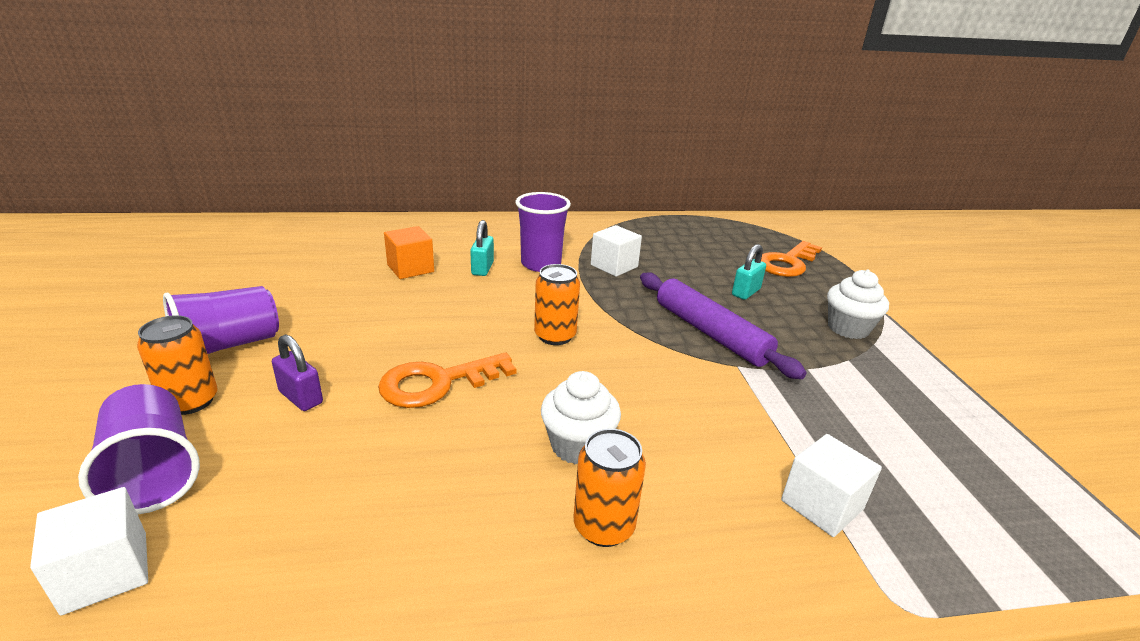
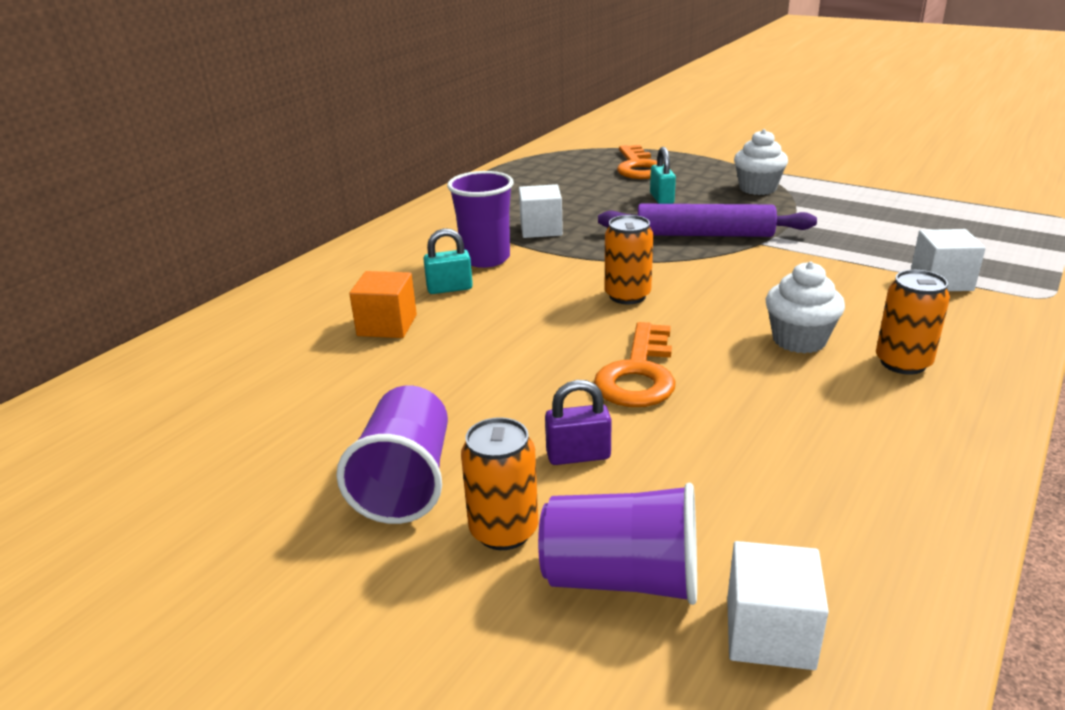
camera: 45 degrees left, 0 degrees up
turquoise padlock [470,220,494,276] -> turquoise padlock turned 60 degrees counterclockwise [423,228,473,294]

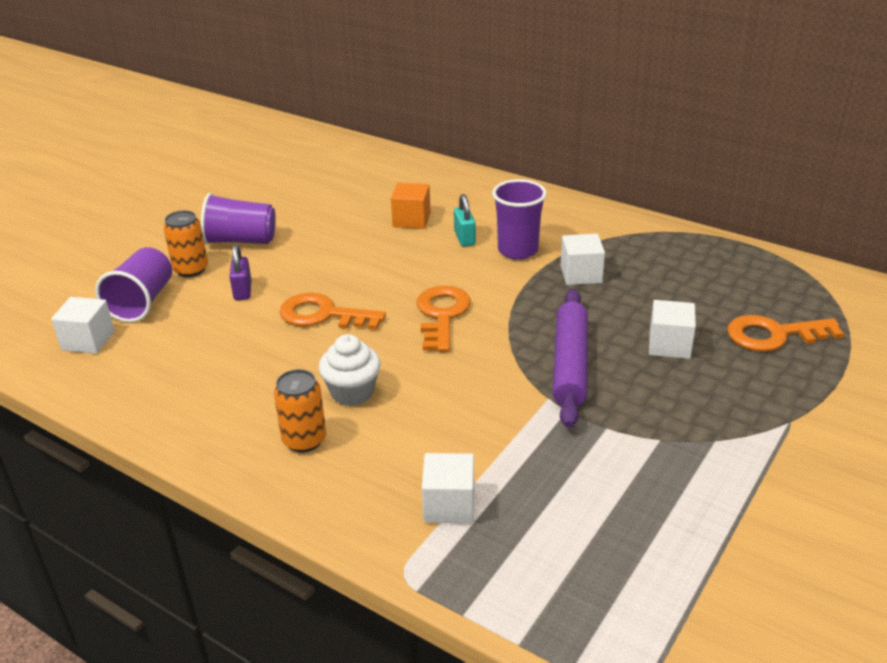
camera: 90 degrees right, 5 degrees up
orange can [605,215,653,304] -> orange key [417,285,471,352]
turquoise padlock [650,147,676,204] -> white cube [649,300,696,359]
white cupcake [734,129,788,195] -> none

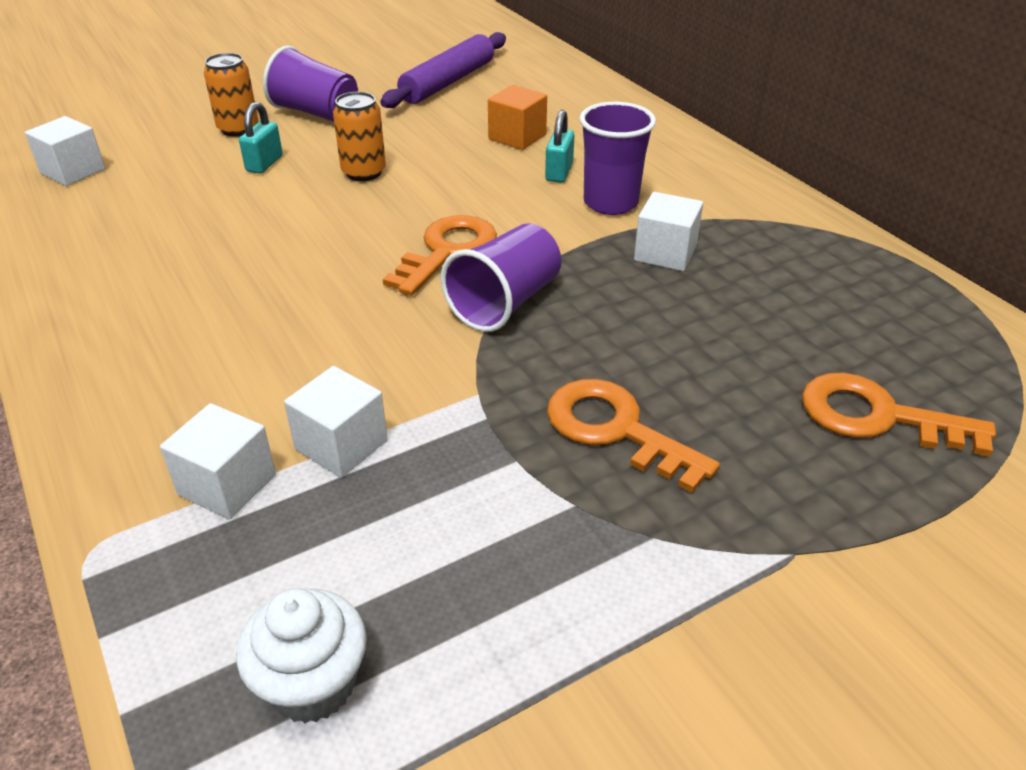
camera: 25 degrees right, 5 degrees up
purple cup [95,247,172,323] -> purple cup moved to [441,223,561,332]
purple padlock [230,244,252,300] -> turquoise padlock [239,102,283,174]
orange can [274,369,326,452] -> orange can moved to [333,92,386,181]
orange key [280,293,386,330] -> orange key moved to [547,379,720,493]
white cupcake [319,334,381,406] -> white cupcake moved to [236,588,367,723]
purple rolling pin [553,289,588,428] -> purple rolling pin moved to [380,32,506,108]
white cube [649,300,696,359] -> white cube moved to [284,366,388,478]

